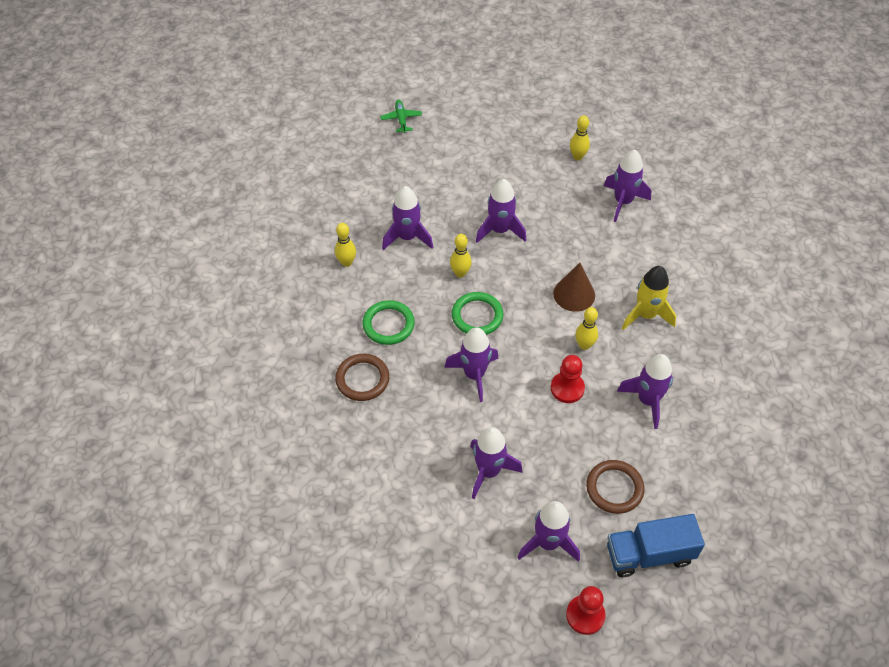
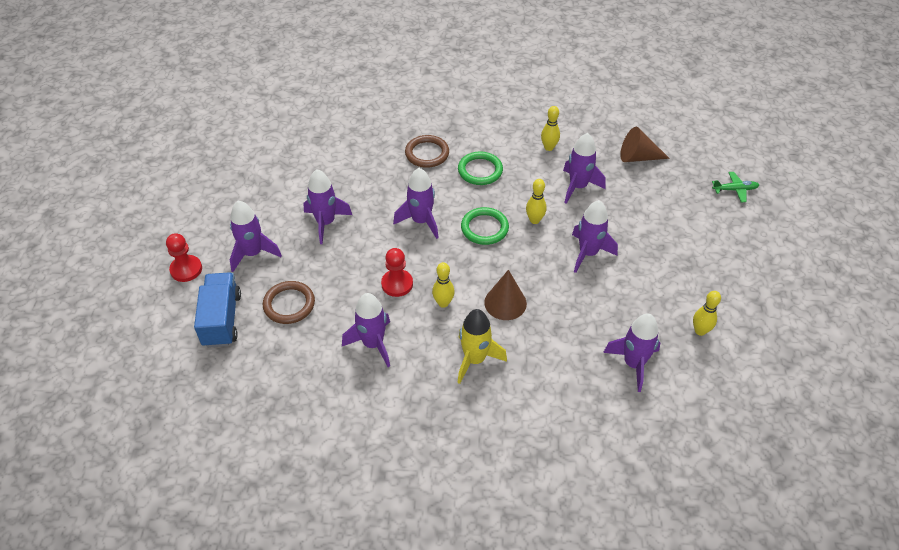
camera: 95 degrees right, 5 degrees down
none -> brown cone [620,127,670,162]

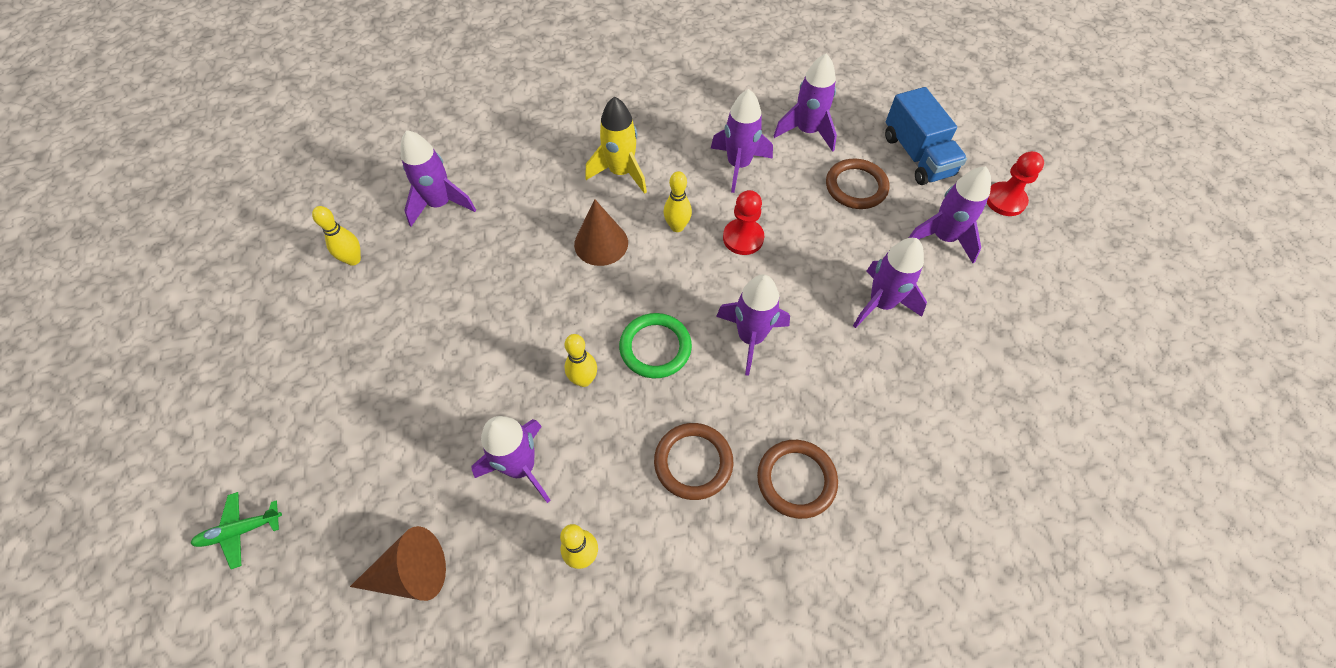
camera: 165 degrees right, 10 degrees up
green ring [458,151,503,185] -> brown ring [654,423,733,500]
purple rocket [572,200,618,273] -> purple rocket moved to [774,53,837,152]

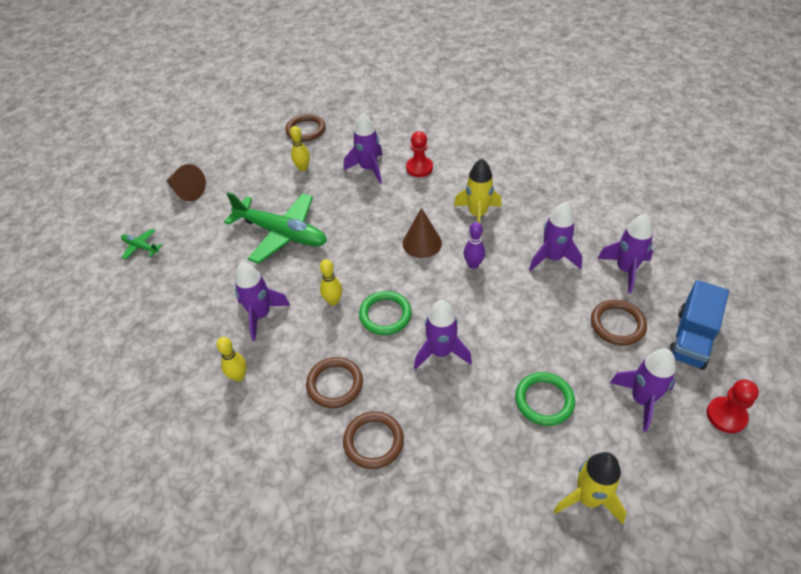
camera: 50 degrees right, 10 degrees down
brown cone [350,526,446,601] -> brown cone moved to [166,164,206,201]
yellow bowling pin [663,171,692,232] -> purple bowling pin [464,222,485,269]
red pawn [723,190,764,255] -> red pawn moved to [406,131,433,177]
purple rocket [853,238,927,328] -> green ring [515,372,575,426]
none -> green plane [224,192,327,264]
none -> brown ring [285,114,326,142]
none -> yellow rocket [554,452,627,524]

